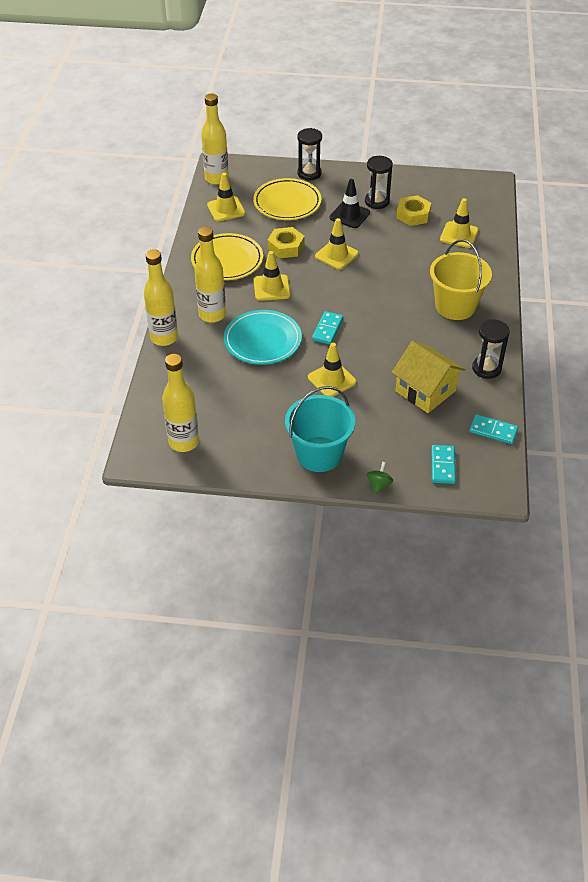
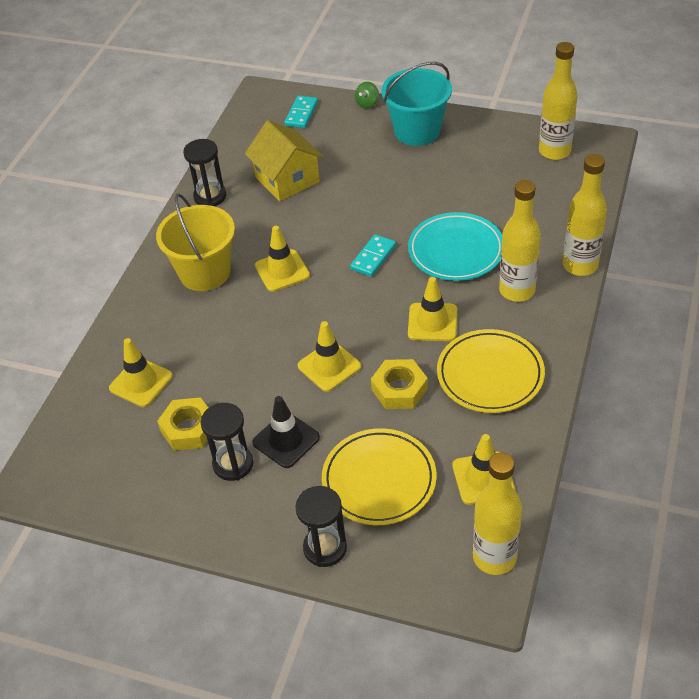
camera: 165 degrees left, 0 degrees up
yellow traffic cone [308,343,357,397] -> yellow traffic cone moved to [255,226,310,292]
turquoise domino [469,414,518,444] -> none

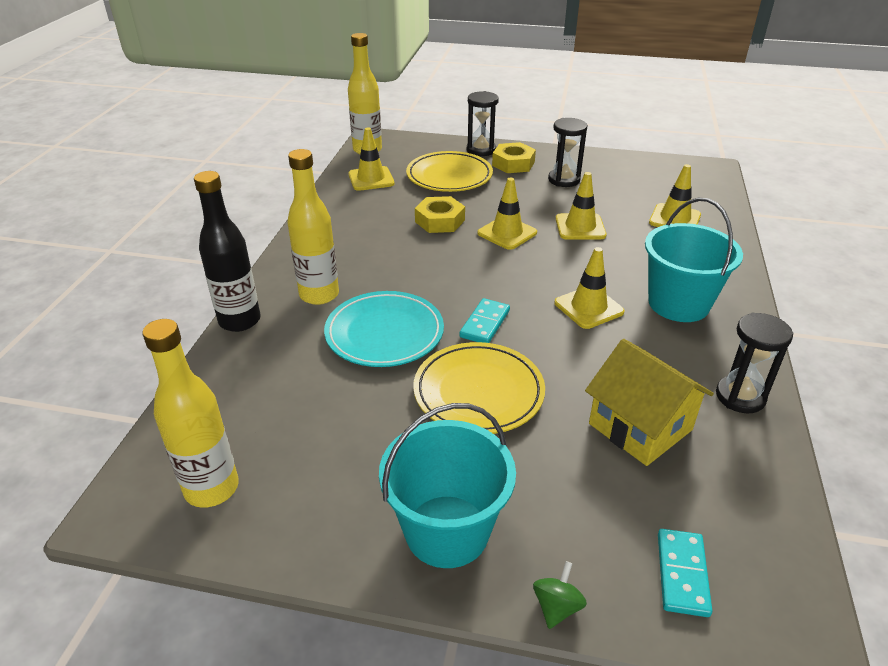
camera: 170 degrees right, 10 degrees down
yellow bucket [156,194,235,291] -> turquoise bucket [645,198,743,322]
yellow nut [157,397,208,451] -> yellow nut moved to [492,142,536,173]
black traffic cone [252,396,320,468] -> none
yellow traffic cone [408,277,457,341] -> yellow traffic cone moved to [556,172,607,240]
yellow plate [437,329,545,413] -> yellow plate moved to [413,342,545,434]
yellow bottle [563,154,607,276] -> black bottle [194,171,260,332]

